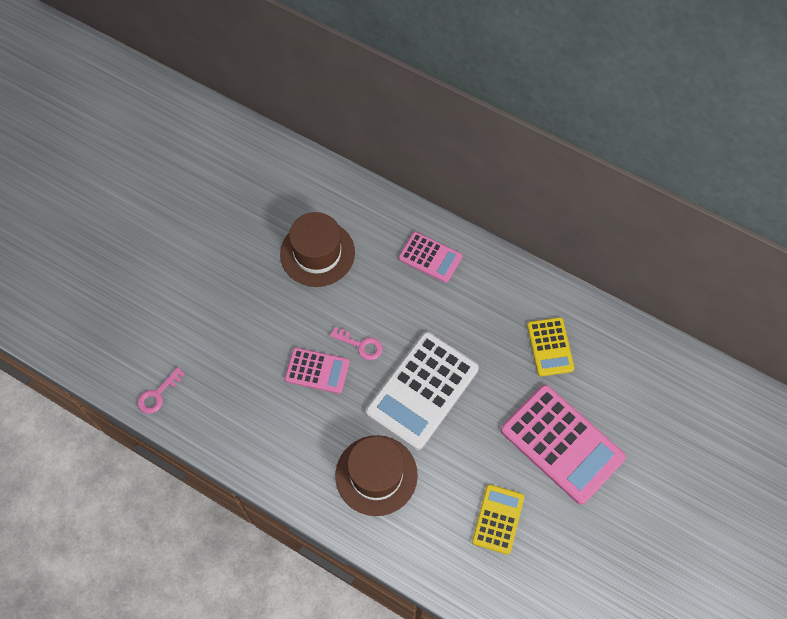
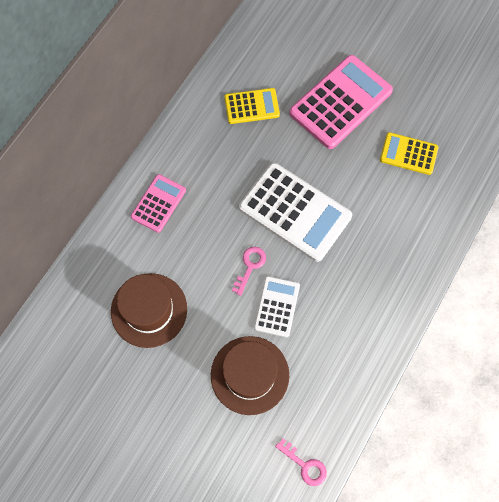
camera: 90 degrees left, 5 degrees up
pink calculator [285,348,350,394] -> white calculator [254,276,300,337]
brown hat [335,435,418,516] -> brown hat moved to [211,336,289,415]

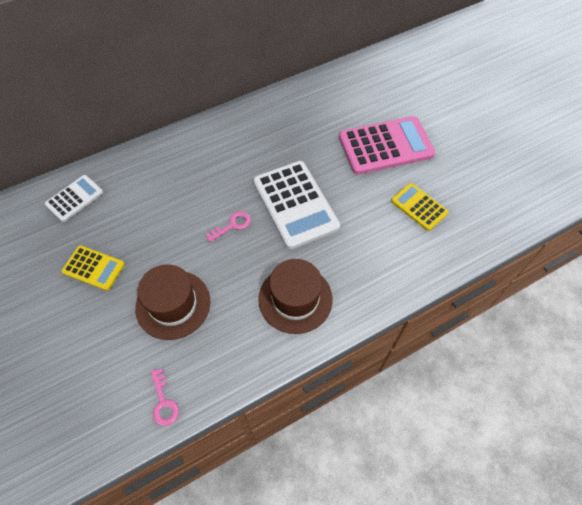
camera: 30 degrees right, 10 degrees down
brown hat [111,273,187,348] -> brown hat moved to [258,259,333,334]
pink calculator [131,174,186,233] -> none
yellow calculator [224,88,280,124] -> yellow calculator moved to [62,245,125,291]
white calculator [254,276,300,337] -> white calculator moved to [45,175,103,222]

